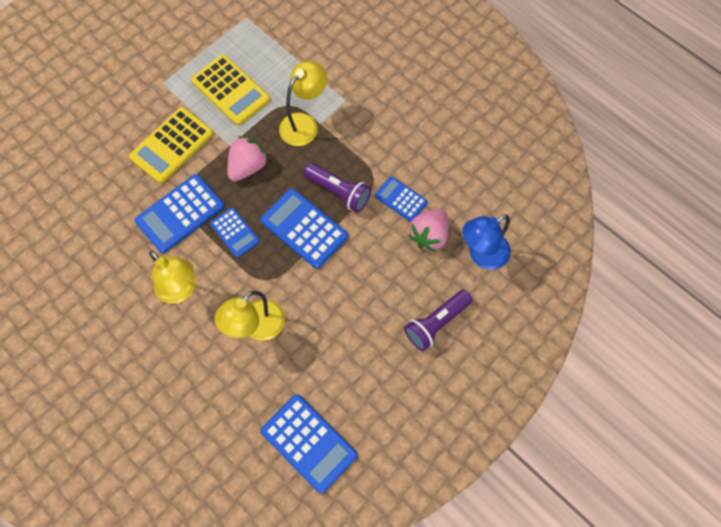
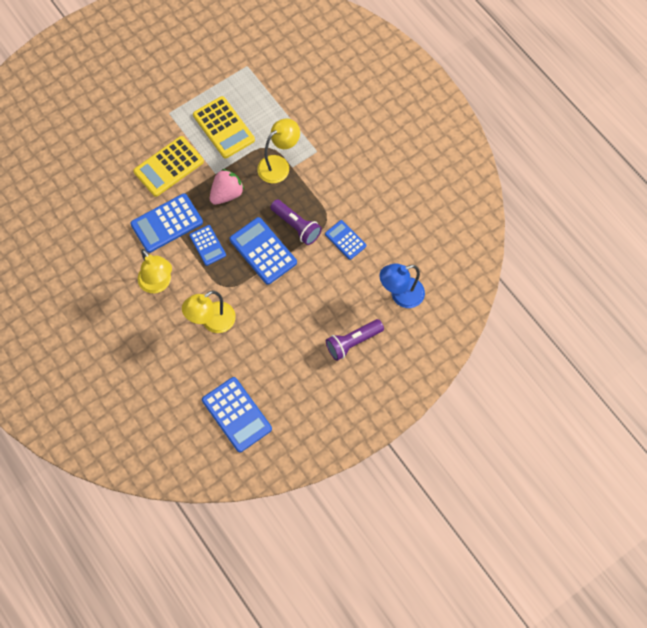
camera: 10 degrees right, 0 degrees up
pink strawberry [408,209,449,252] -> none

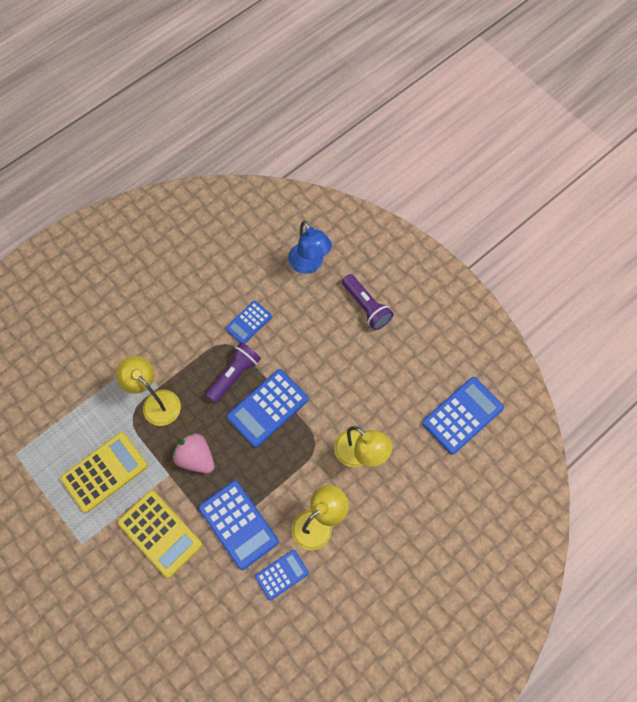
camera: 95 degrees left, 0 degrees up
blue calculator [189,225,226,266] -> blue calculator moved to [255,550,309,600]

